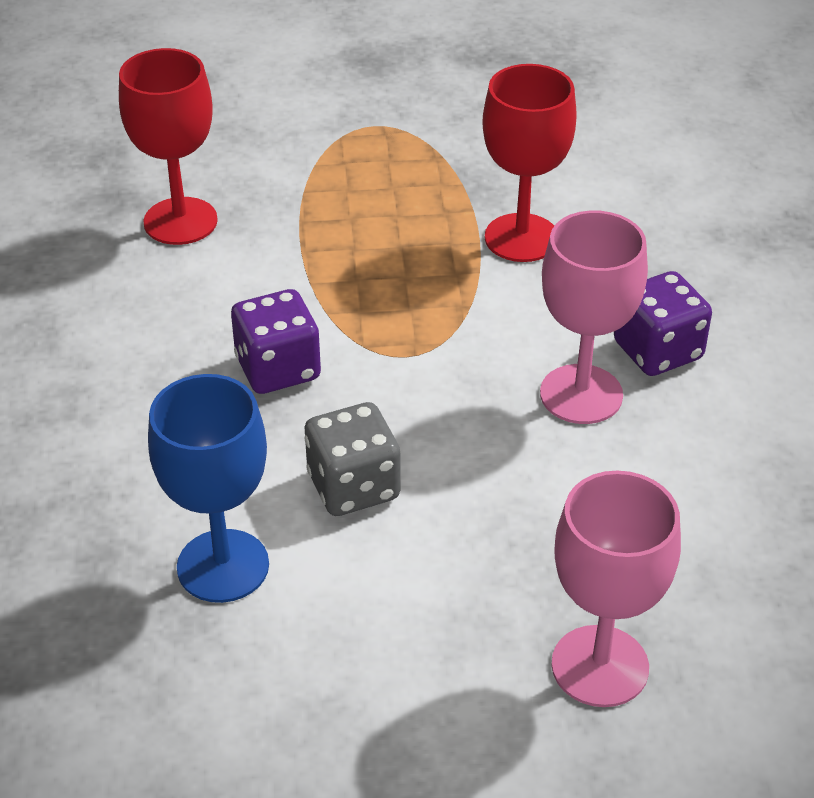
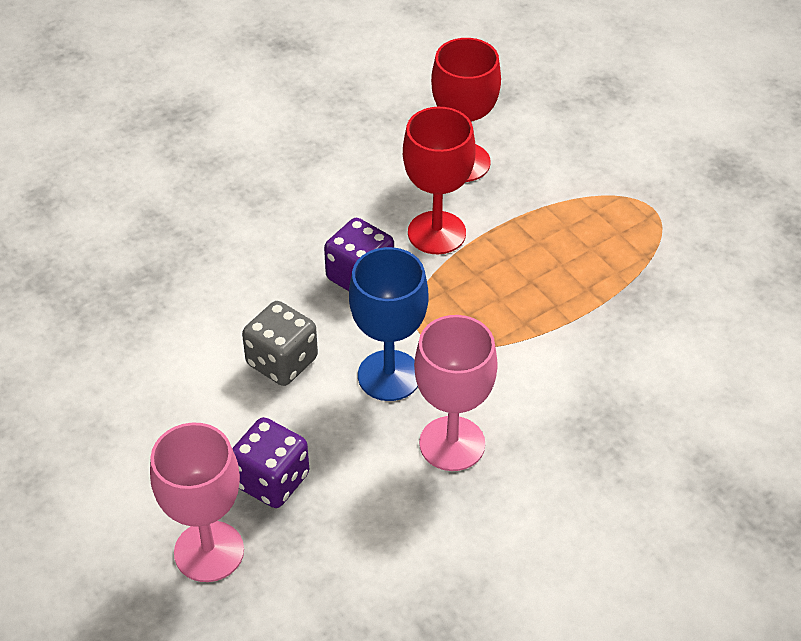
camera: 60 degrees right, 5 degrees up
blue goblet [148,374,269,603] -> blue goblet moved to [349,247,428,401]
red goblet [482,64,577,262] -> red goblet moved to [403,107,476,254]
purple dice [614,271,712,376] -> purple dice moved to [232,417,310,508]

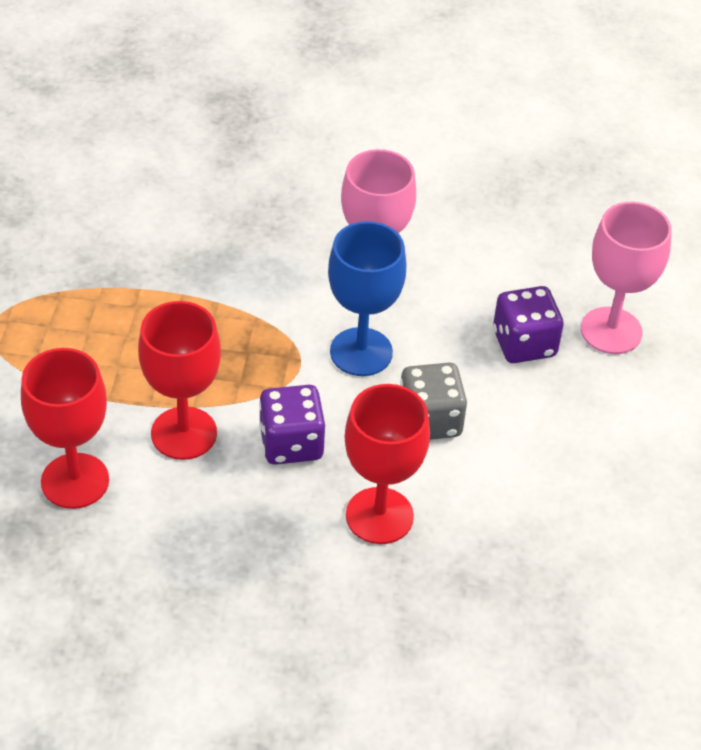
camera: 140 degrees left, 0 degrees up
none -> red goblet [344,384,430,544]

